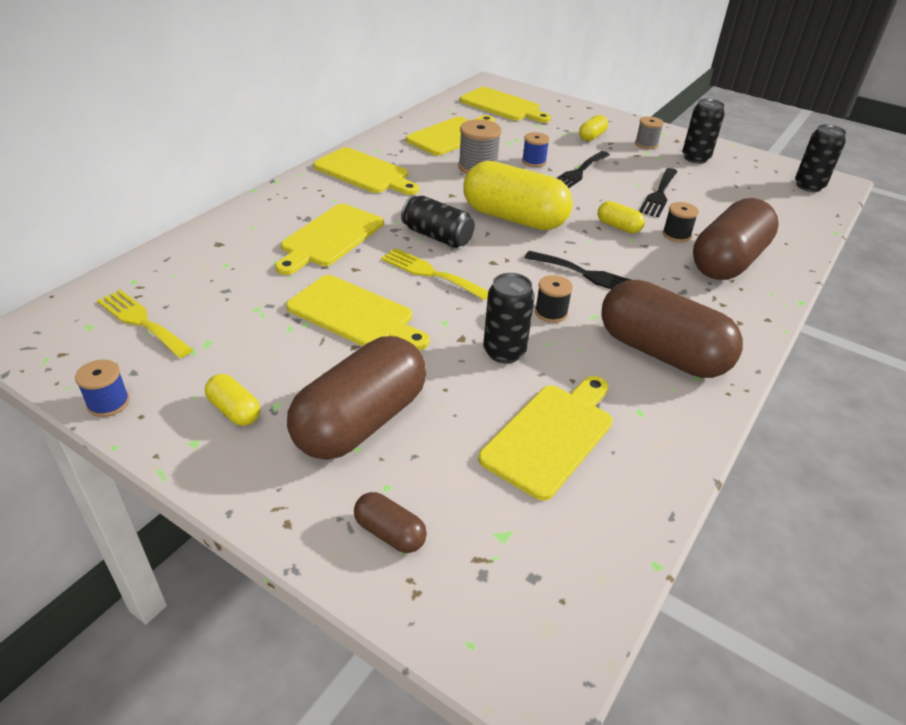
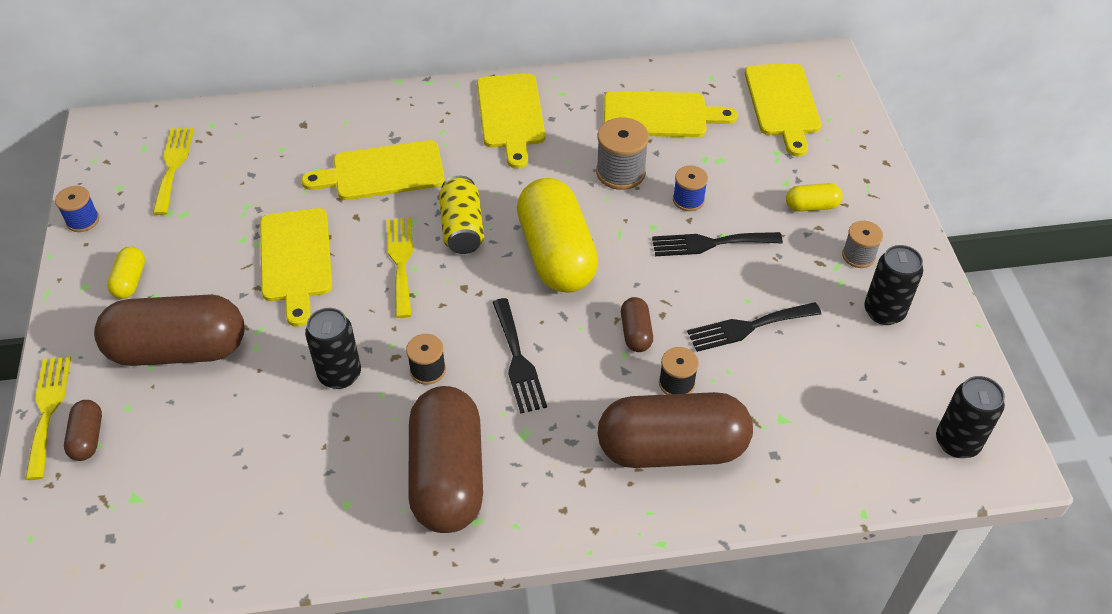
camera: 50 degrees right, 10 degrees up
black can [401,195,475,248] -> yellow can [439,175,484,254]
yellow cutting board [478,376,613,501] -> none
yellow capsule [598,201,645,233] -> brown capsule [621,297,653,352]
none -> yellow fork [25,356,71,480]

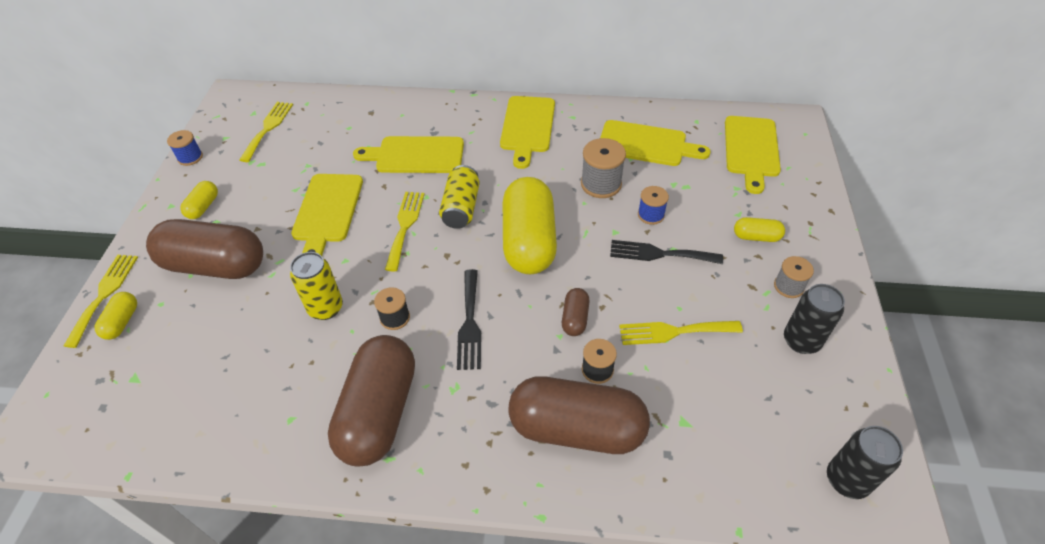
camera: 15 degrees right, 0 degrees up
brown capsule [64,400,102,461] -> yellow capsule [95,292,137,340]
black can [305,308,361,389] -> yellow can [290,252,343,320]
black fork [687,302,821,352] -> yellow fork [619,321,743,345]

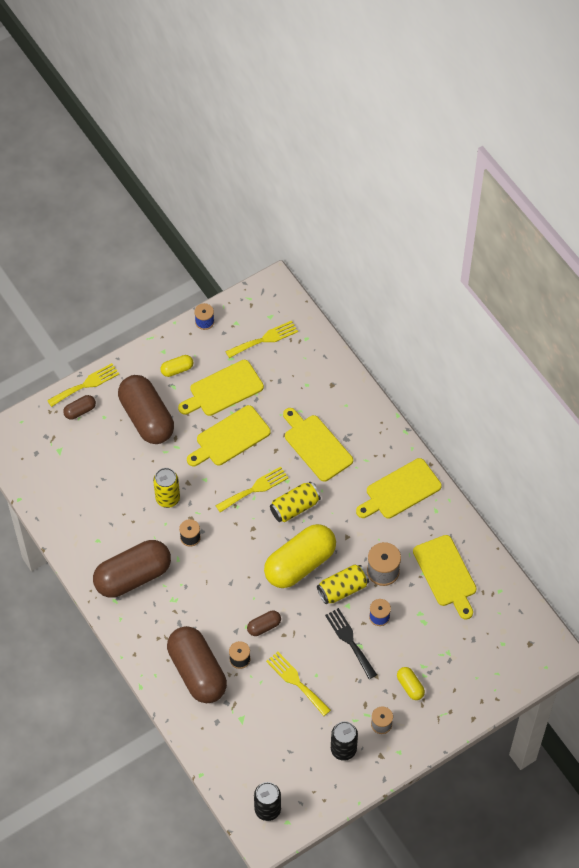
camera: 50 degrees right, 10 degrees up
yellow capsule [95,292,137,340] -> brown capsule [63,395,96,420]
black fork [457,269,481,370] -> none
yellow cutting board [725,116,781,194] -> yellow cutting board moved to [178,360,264,416]
none -> yellow can [317,564,369,604]

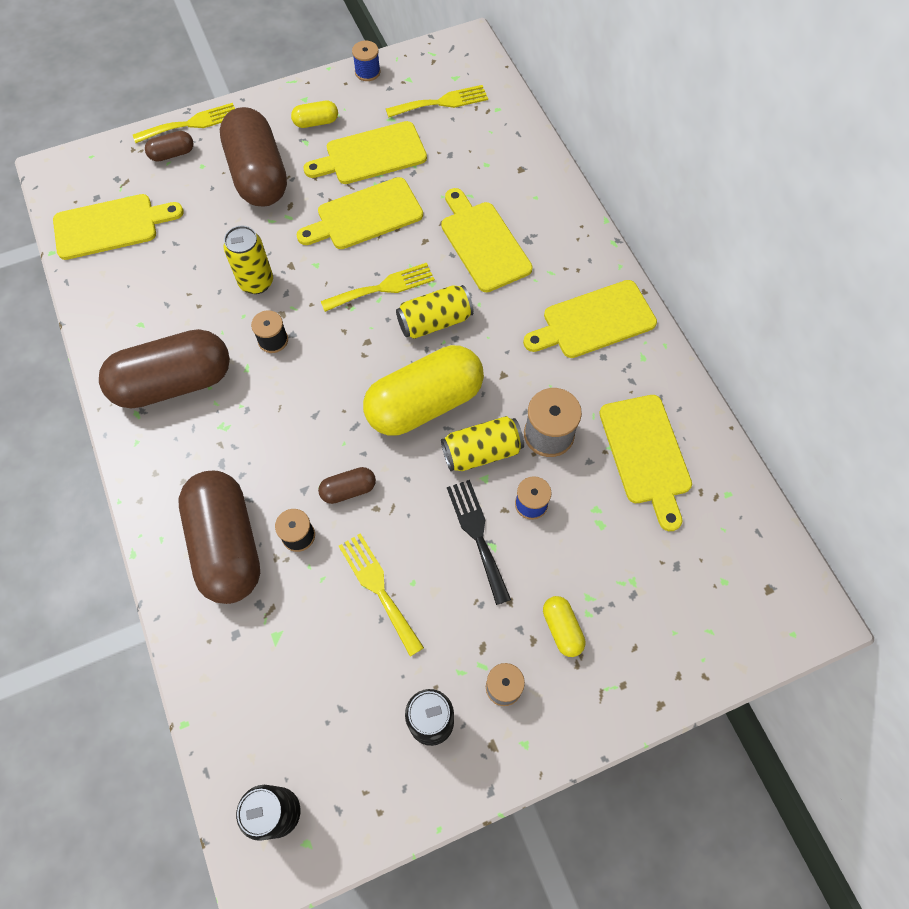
camera: 10 degrees right, 5 degrees up
none -> yellow cutting board [53,194,184,260]

